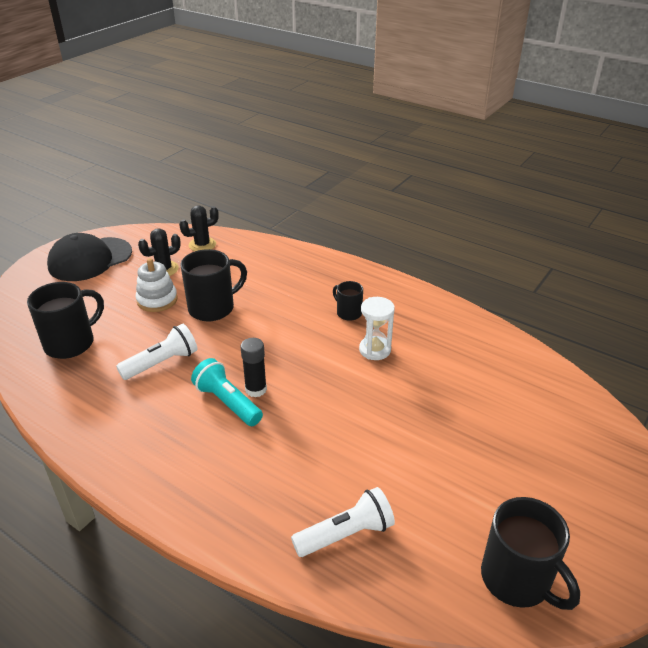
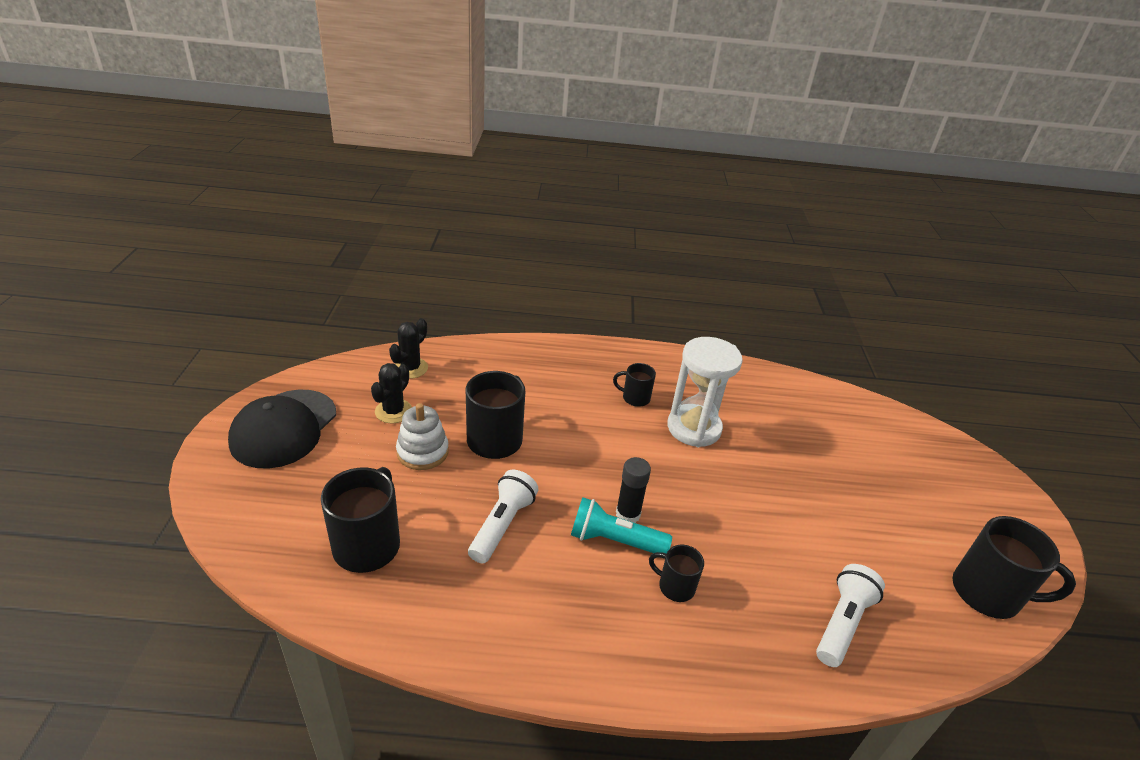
camera: 35 degrees left, 0 degrees up
white hourglass [359,297,395,360] -> white hourglass [667,337,743,447], size x1.59
none -> black mug [649,545,704,602]

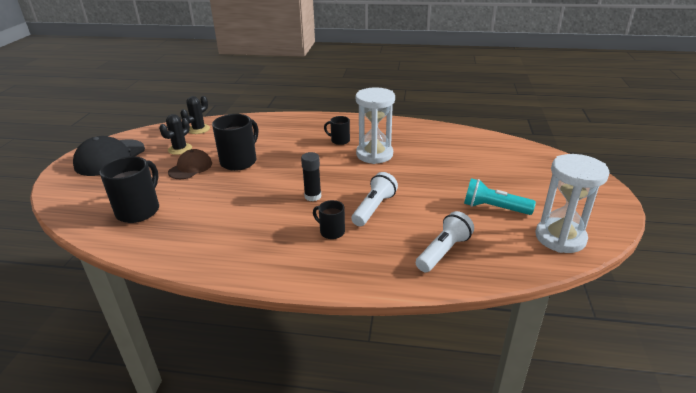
camera: 10 degrees right, 5 degrees down
white stacking toy [396,403,449,470] -> brown cap [168,149,212,179]
white flashlight [468,470,539,563] -> white flashlight moved to [351,172,398,226]
turquoise flashlight [571,497,672,554] -> turquoise flashlight moved to [464,178,536,215]
black mug [952,516,1076,619] -> white hourglass [535,154,610,253]

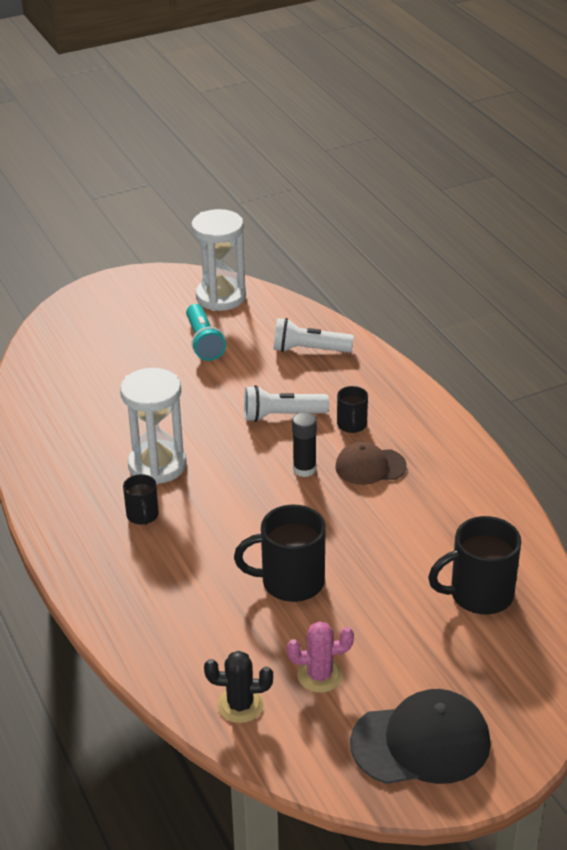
camera: 125 degrees left, 5 degrees up
black cactus [159,114,192,155] -> pink cactus [287,621,354,693]
brown cap [168,149,212,179] -> brown cap moved to [335,441,407,485]

